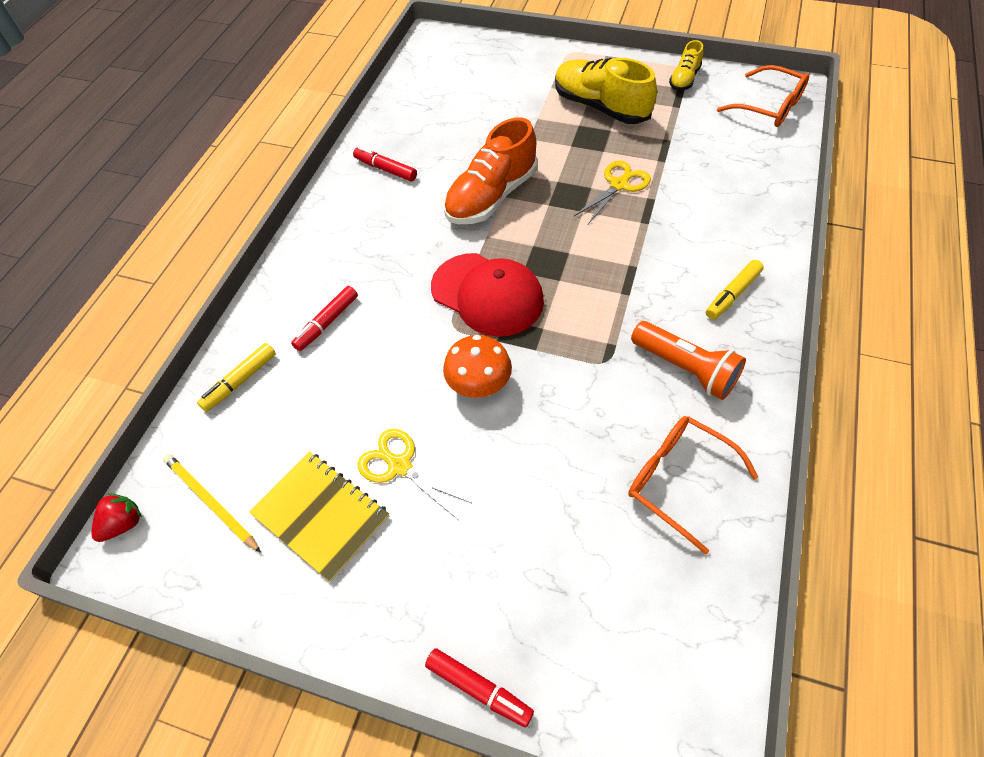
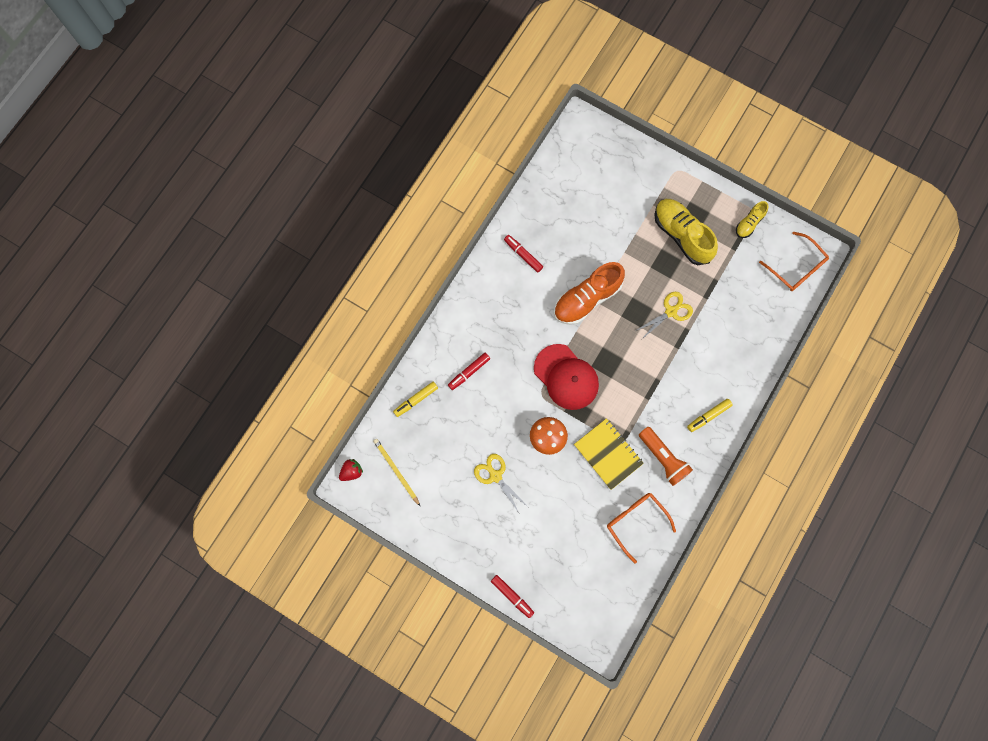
camera: 10 degrees right, 20 degrees up
yellow notebook [249,451,389,582] -> yellow notebook moved to [574,418,644,490]

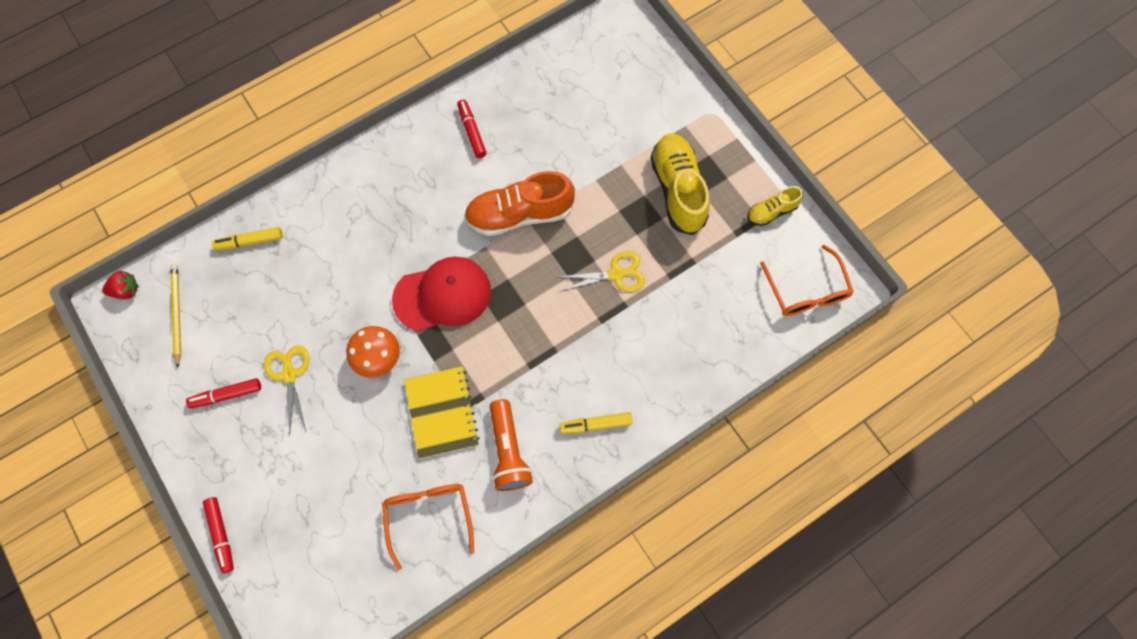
camera: 25 degrees right, 5 degrees down
red marker [448,353,490,390] -> red marker moved to [186,378,261,409]
red cap [534,344,599,410] -> red cap turned 90 degrees counterclockwise [392,257,491,331]

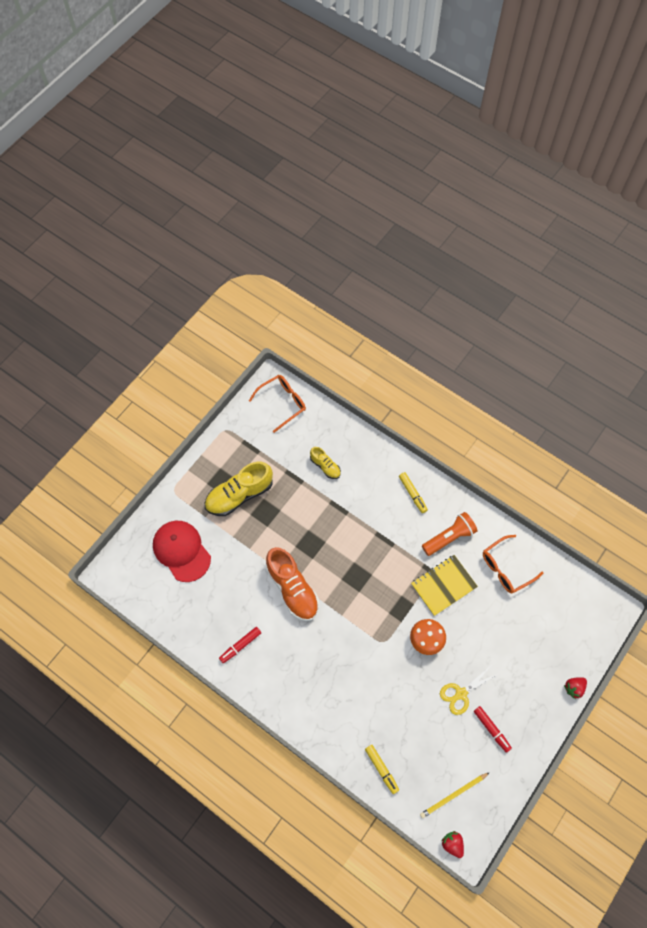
camera: 110 degrees left, 5 degrees down
red marker [203,497,234,574] -> red strawberry [564,677,587,699]
red cap [392,257,491,331] -> red cap moved to [153,521,211,582]
yellow scissors [559,251,645,292] -> none
yellow shoe [747,186,803,226] -> yellow shoe moved to [310,447,341,479]

